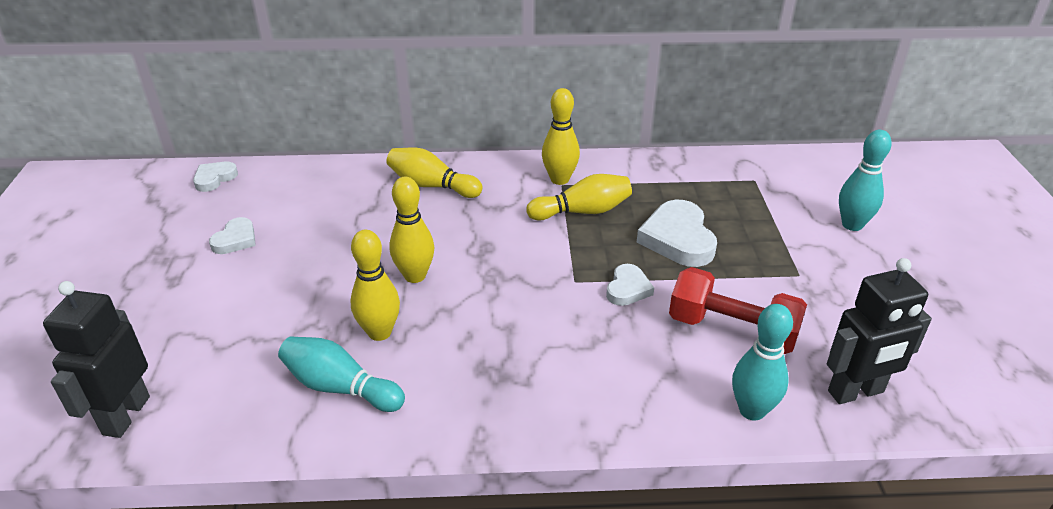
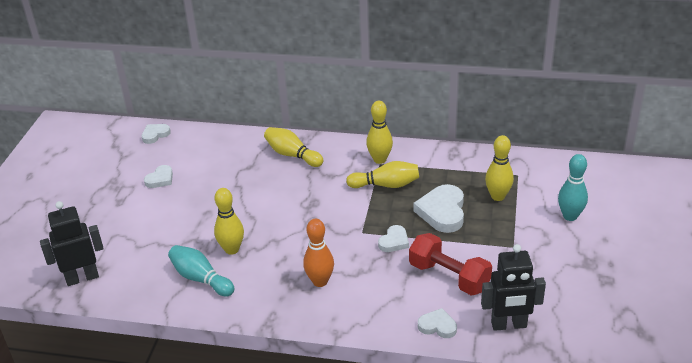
camera: 15 degrees right, 0 degrees up
black robot [43,281,150,438] -> black robot turned 45 degrees clockwise [40,201,104,286]
yellow bowling pin [389,177,435,283] -> yellow bowling pin moved to [485,135,514,201]
turquoise bowling pin [732,304,793,421] -> white heart [418,308,457,338]
none -> orange bowling pin [303,219,334,287]

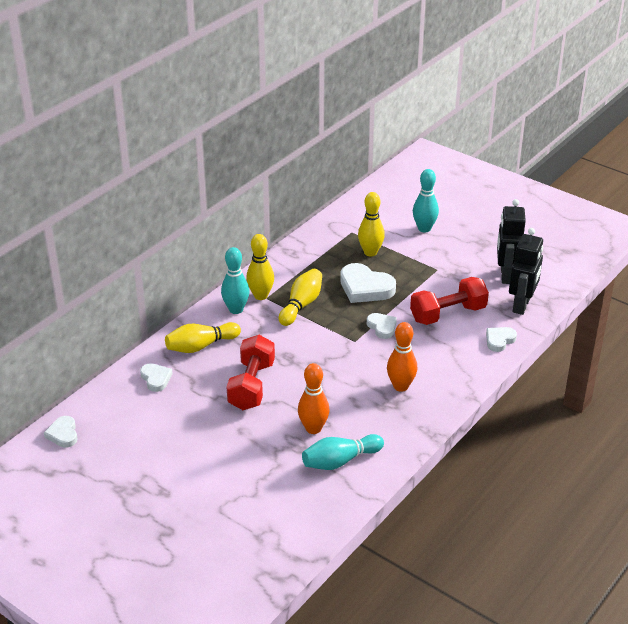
camera: 65 degrees left, 0 degrees up
black robot [40,201,104,286] -> black robot moved to [497,199,526,284]
white heart [144,165,173,188] -> white heart moved to [140,363,173,392]
yellow bowling pin [214,188,244,255] -> orange bowling pin [298,363,330,434]
none -> turquoise bowling pin [221,247,250,314]
none -> red dumbbell [227,335,275,410]

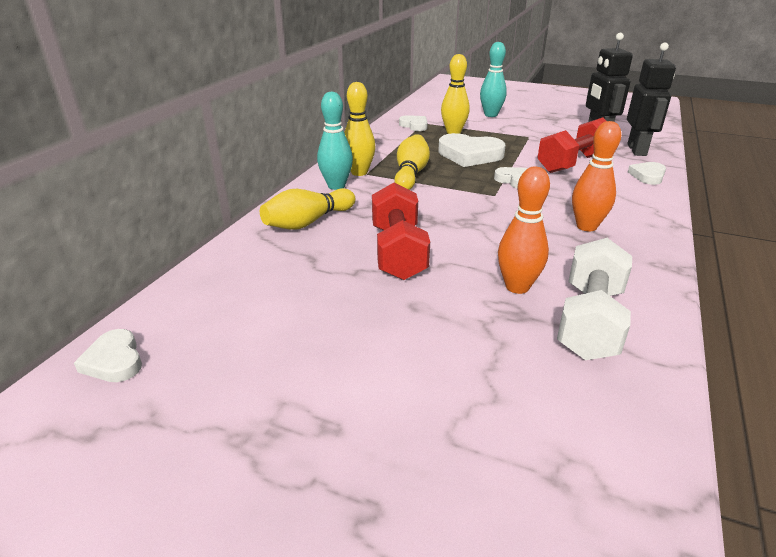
camera: 15 degrees left, 5 degrees down
white heart [140,363,173,392] -> white heart moved to [399,115,428,131]
turquoise bowling pin [302,434,384,470] -> white dumbbell [557,238,632,360]

